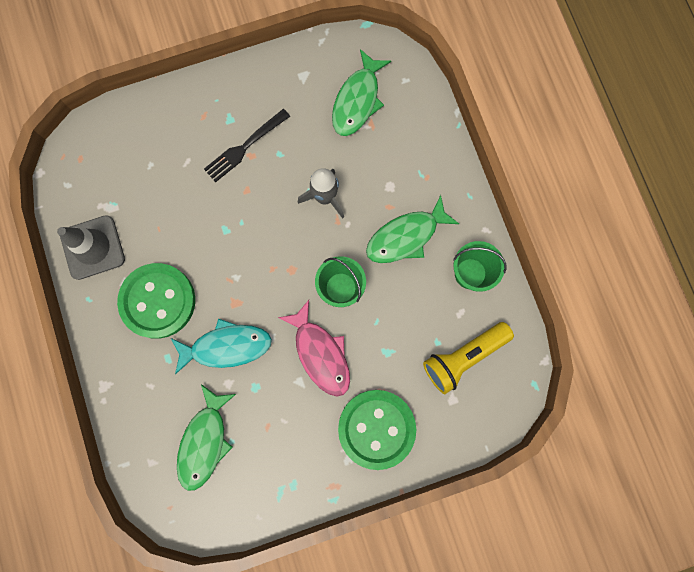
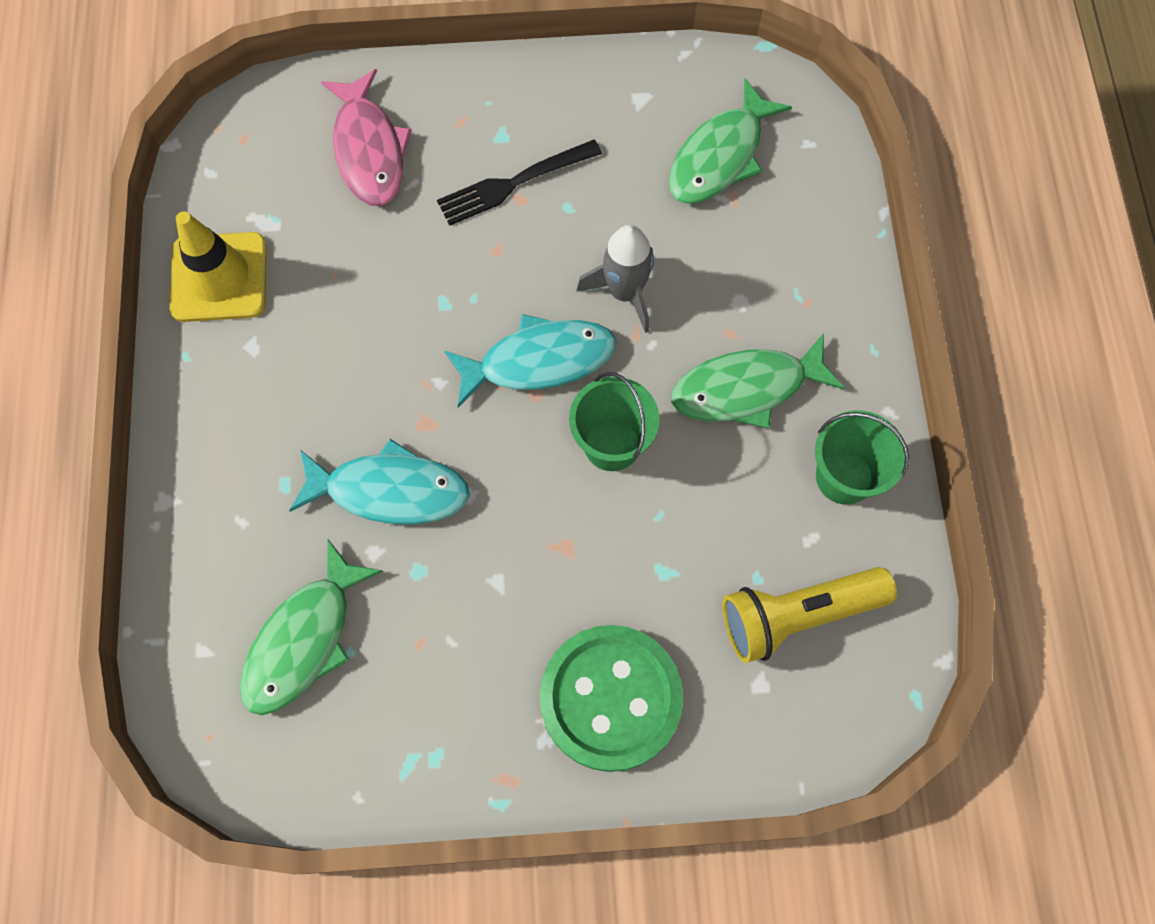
camera: 15 degrees right, 10 degrees down
grey traffic cone [57,215,125,280] -> yellow traffic cone [169,212,267,322]
green button [117,263,195,339] -> none
pink fish [278,300,350,396] -> pink fish moved to [321,69,412,206]
none -> turquoise fish [444,314,616,407]

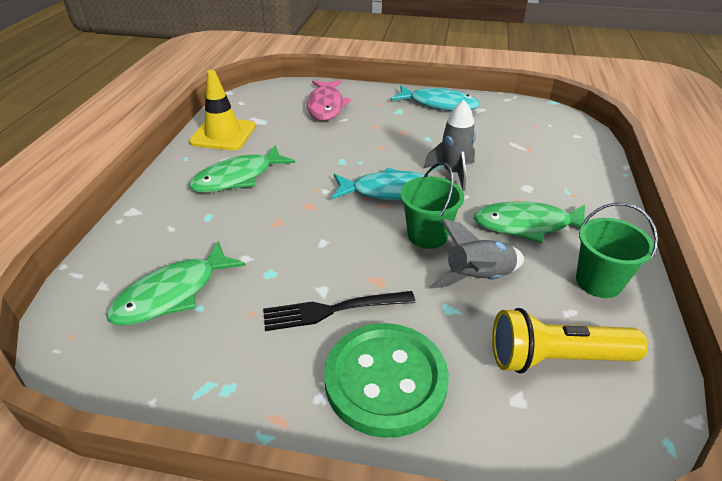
camera: 15 degrees right, 30 degrees down
turquoise fish [289,439,470,524] -> turquoise fish moved to [391,86,480,111]
black fork [437,140,602,226] -> black fork moved to [263,291,416,331]
green fish [669,78,792,204] -> green fish moved to [189,145,295,193]
none -> grey rocket [430,219,524,289]

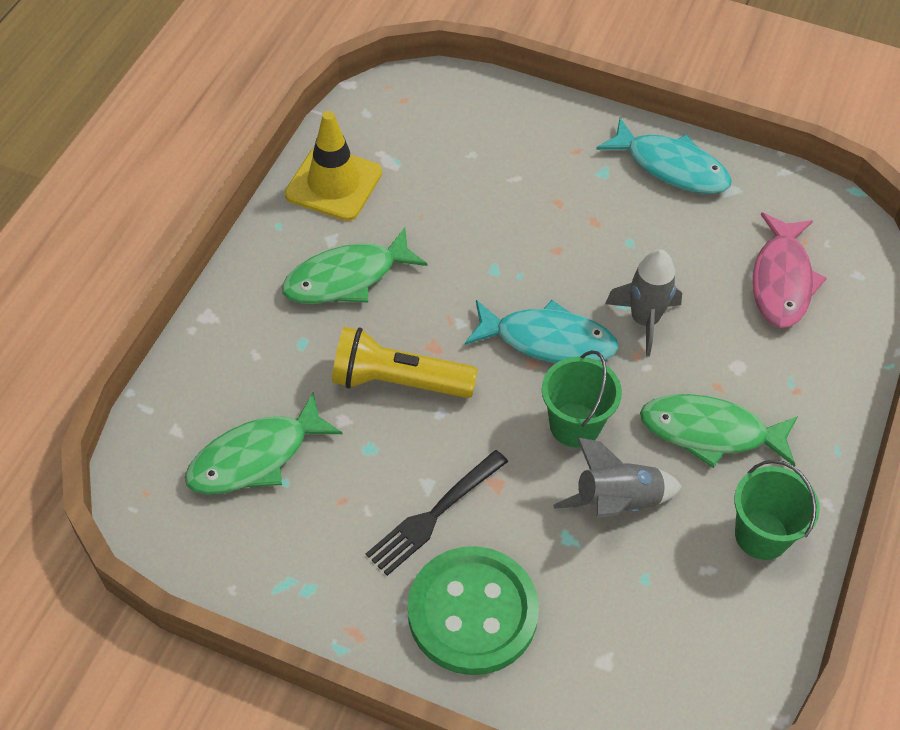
camera: 10 degrees right, 15 degrees up
black fork [263,291,416,331] -> black fork turned 45 degrees counterclockwise [366,450,508,576]
pink fish [307,80,351,121] -> pink fish moved to [753,212,827,328]
yellow flashlight [492,308,648,373] -> yellow flashlight moved to [332,327,478,398]

